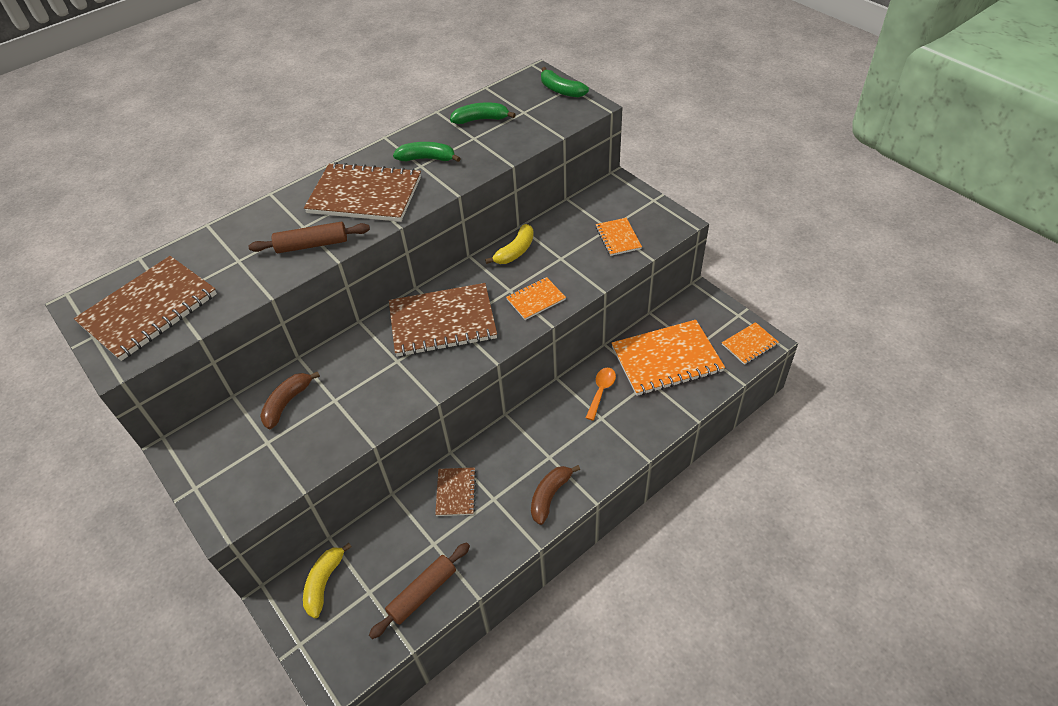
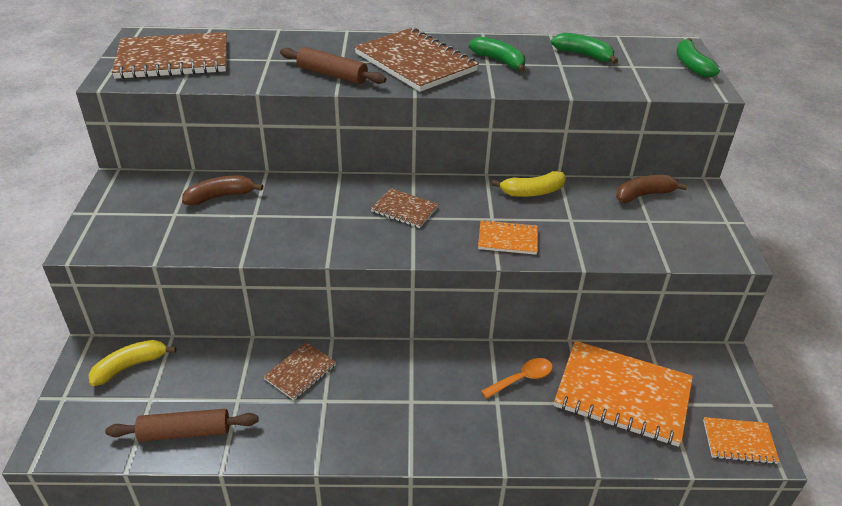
camera: 35 degrees right, 10 degrees down
brown notebook [389,283,497,357] -> brown notebook [371,188,439,228], size x0.50
brown banana [531,465,580,525] -> brown banana moved to [616,175,687,203]
orange notebook [596,218,642,256] -> none

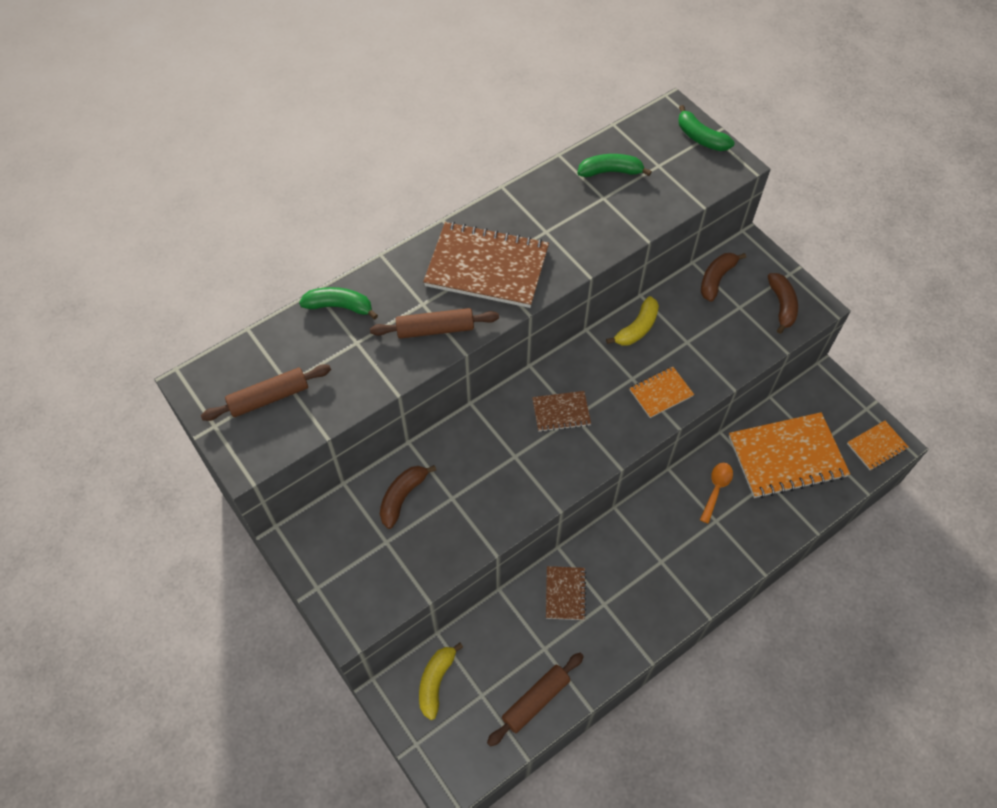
camera: 35 degrees left, 20 degrees up
brown notebook [112,32,227,79] -> brown rolling pin [201,364,331,421]
green banana [469,37,525,72] -> green banana moved to [299,287,378,320]
none -> brown banana [768,273,798,334]

